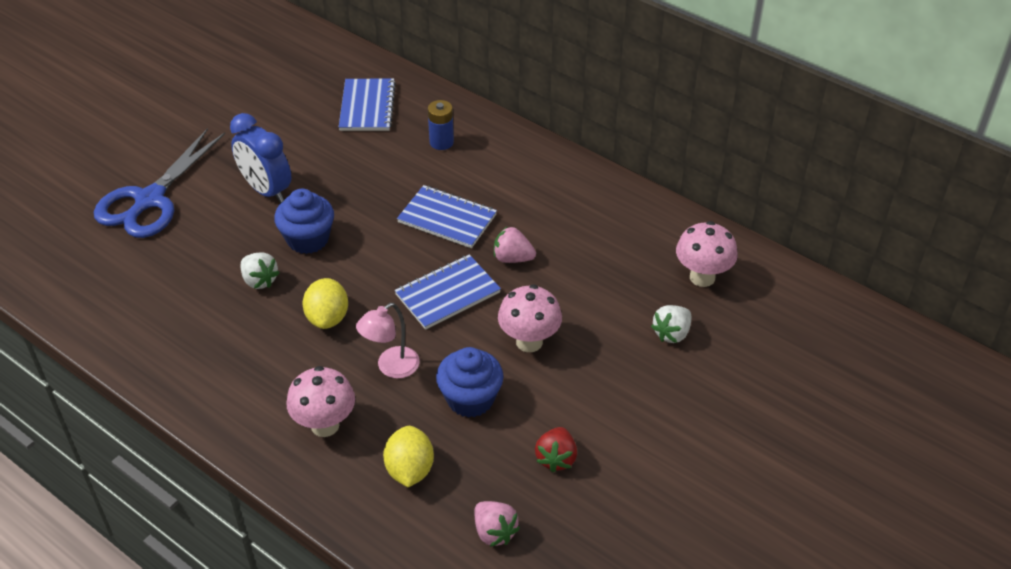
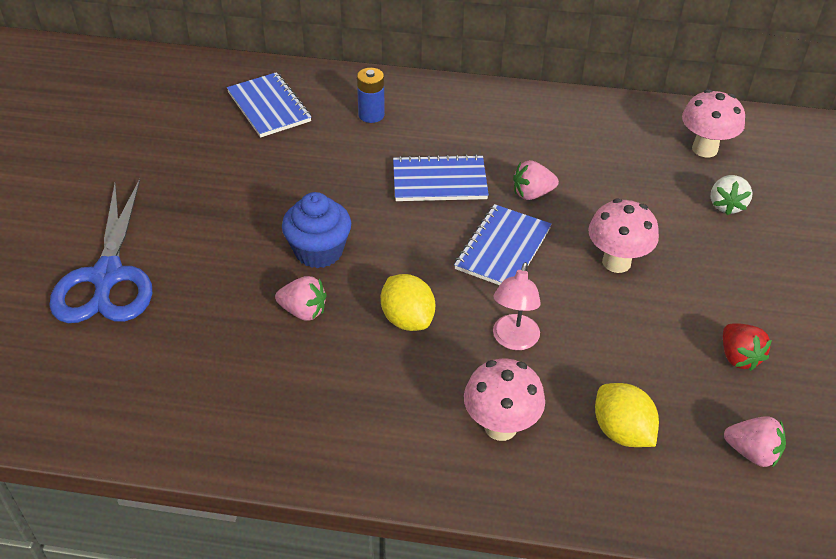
camera: 30 degrees left, 0 degrees up
blue clock [230,113,291,203] -> none
white strawberry [240,252,280,289] -> pink strawberry [275,276,327,321]
blue cupcake [436,347,503,418] -> none

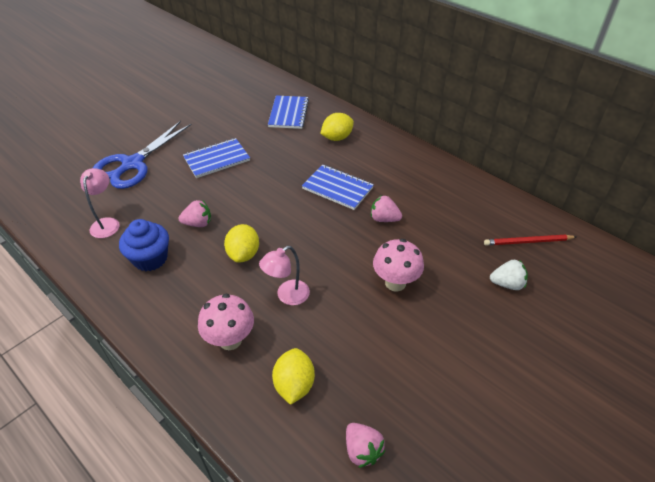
camera: 35 degrees right, 0 degrees up
pink strawberry [275,276,327,321] -> pink strawberry turned 60 degrees counterclockwise [178,200,211,227]
blue cupcake [282,192,351,268] -> blue cupcake moved to [119,219,169,271]
blue battery [357,68,385,123] -> yellow lemon [320,113,354,141]
blue notebook [454,204,552,285] -> blue notebook moved to [183,138,250,178]
pink mushroom [682,89,745,157] -> red pencil [484,235,576,245]
white strawberry [711,175,752,215] -> white strawberry turned 135 degrees counterclockwise [490,260,528,290]
red strawberry [723,323,772,371] -> none
none -> pink lamp [80,168,120,238]

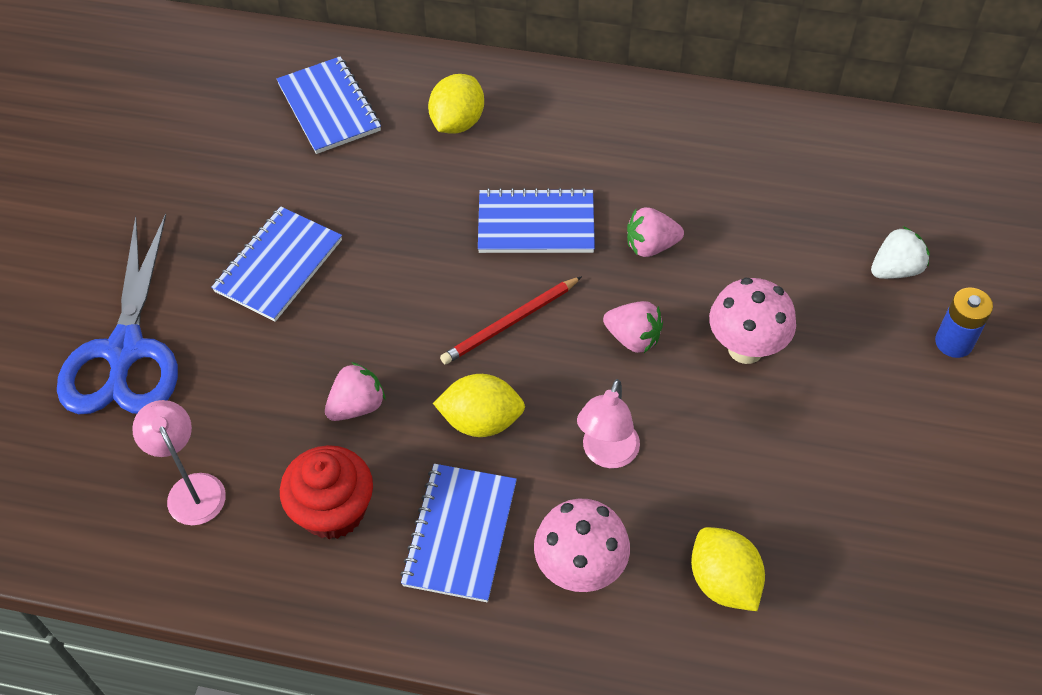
camera: 30 degrees left, 10 degrees up
blue cupcake [119,219,169,271] -> red cupcake [280,445,373,539]
yellow lemon [224,224,259,263] -> yellow lemon turned 60 degrees counterclockwise [433,374,525,437]
pink strawberry [346,423,385,468] -> pink strawberry moved to [603,301,663,353]
red pencil [484,235,576,245] -> red pencil moved to [440,276,582,365]
none -> blue notebook [400,464,517,602]
none -> blue battery [935,287,993,358]

